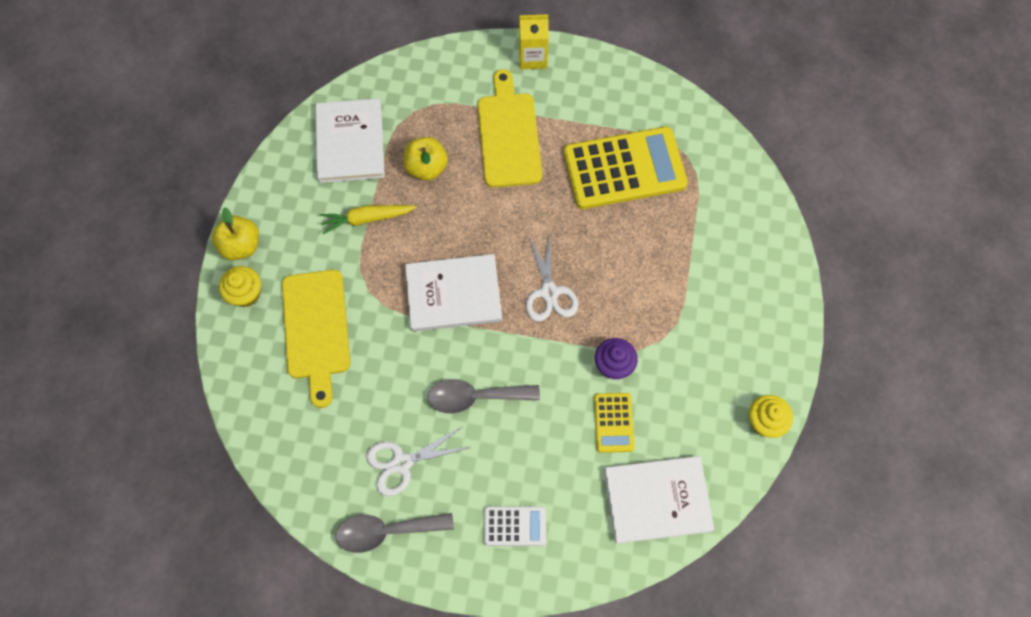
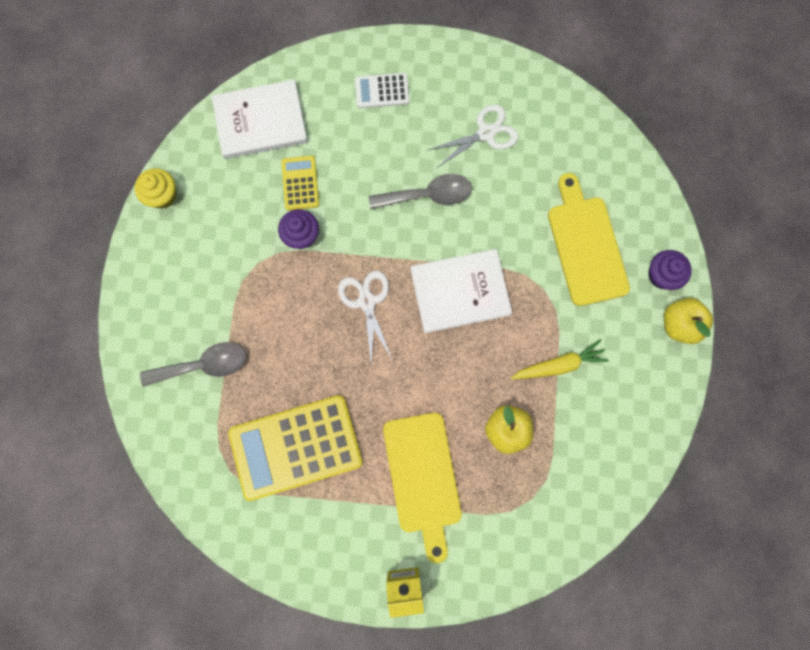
camera: 175 degrees right, 10 degrees up
yellow cupcake [219,266,261,307] -> purple cupcake [648,250,692,290]
white book [315,98,385,183] -> none
grey spoon [335,513,454,553] -> grey spoon moved to [140,342,246,387]

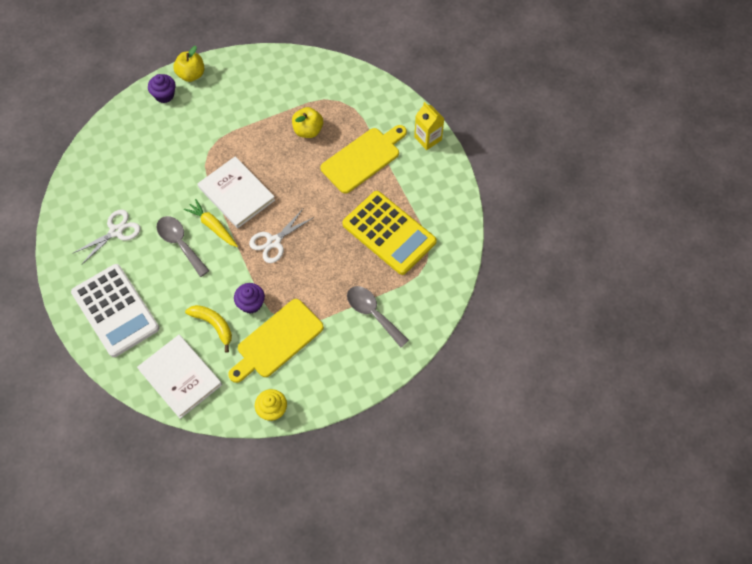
camera: 120 degrees left, 15 degrees down
yellow calculator [281,156,319,210] -> yellow banana [185,305,232,352]
white calculator [355,73,410,108] -> white calculator [71,264,159,357], size x2.08
white scissors [428,104,518,168] -> white scissors turned 105 degrees clockwise [72,209,141,264]
yellow carrot [511,339,609,379] -> yellow carrot moved to [184,199,238,247]
yellow cutting board [548,173,630,306] -> yellow cutting board moved to [228,299,324,383]

